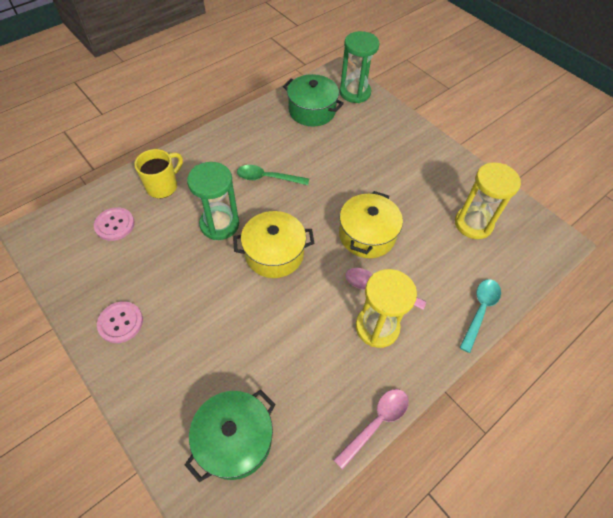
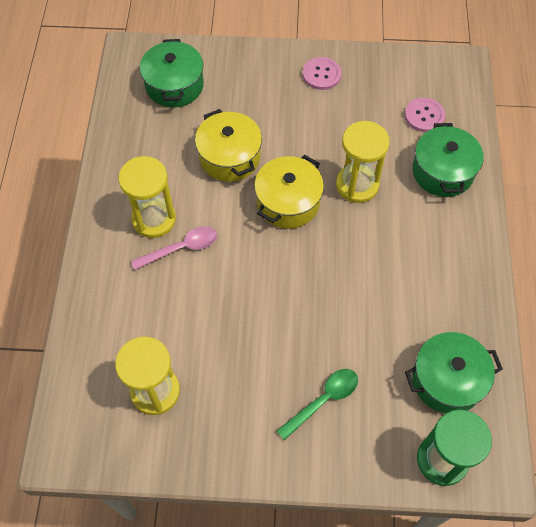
camera: 135 degrees right, 5 degrees up
yellow mug [134,149,183,198] -> green pot [412,123,484,197]
green hourglass [187,162,239,240] -> yellow hourglass [336,121,390,203]
green spoon [237,165,309,185] -> green spoon moved to [277,369,358,440]
pink spoon [334,389,409,470] -> none
yellow pot [339,191,403,258] -> yellow pot moved to [195,109,262,182]
turquoise spoon [460,279,501,353] -> none

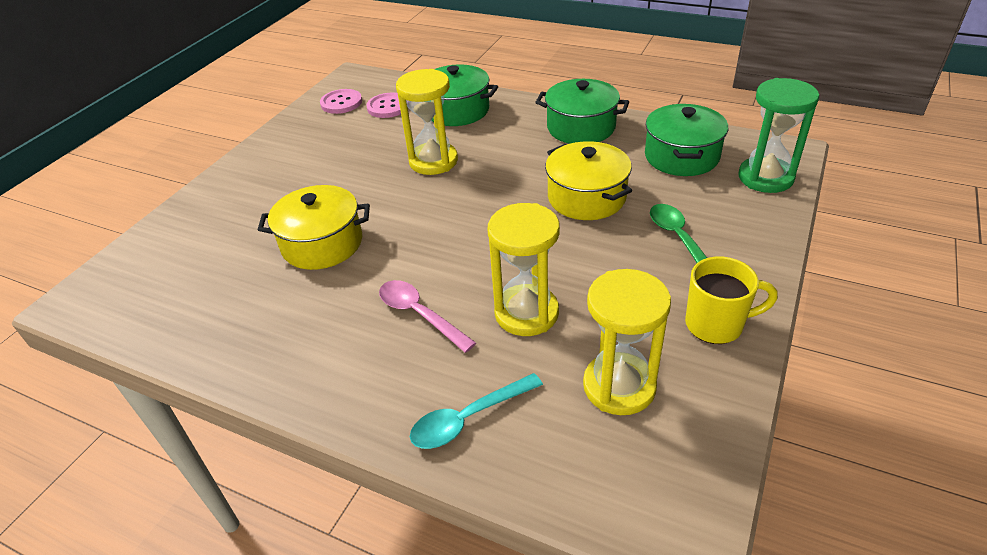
camera: 65 degrees left, 20 degrees down
yellow hourglass [119,156,176,238] -> yellow hourglass moved to [487,203,560,336]
pink spoon [131,226,217,270] -> pink spoon turned 45 degrees counterclockwise [379,280,476,353]
green pot [140,39,204,108] -> green pot moved to [535,79,629,144]
yellow pot [254,155,324,229] -> yellow pot moved to [545,141,632,220]
pink button [303,57,341,90] -> pink button moved to [320,89,362,114]
none -> turquoise spoon [410,373,543,449]
none -> yellow mug [685,257,778,344]

